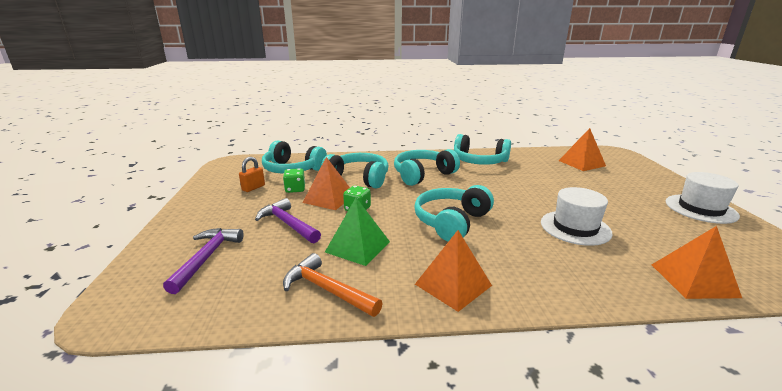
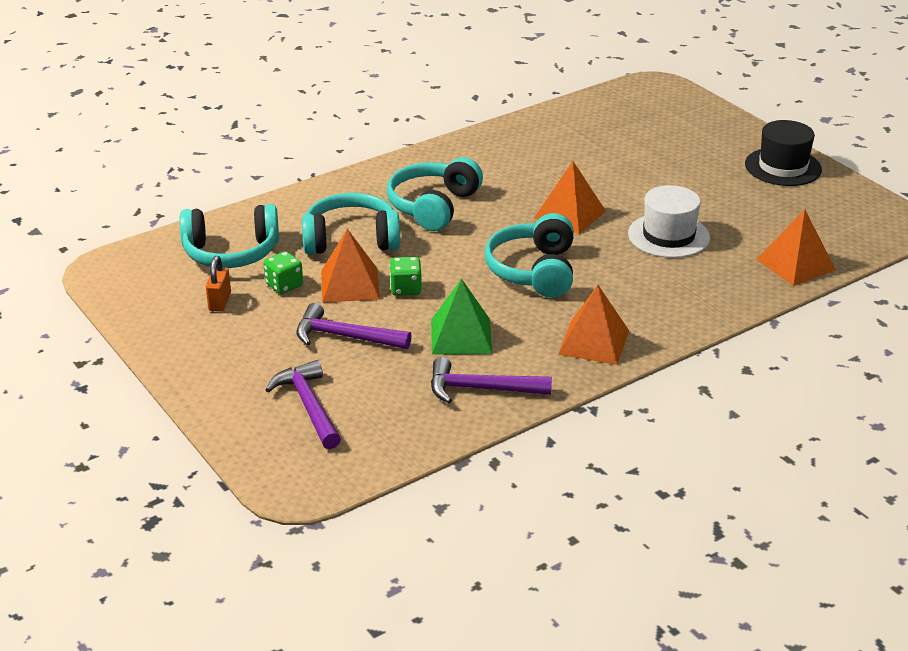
camera: 30 degrees left, 10 degrees up
orange hammer [283,253,383,317] -> purple hammer [431,357,552,403]
turquoise headphones [454,134,511,165] -> none
orange pyramid [559,128,606,171] -> orange pyramid moved to [534,161,606,234]
white hat [666,172,740,224] -> black hat [745,120,822,186]

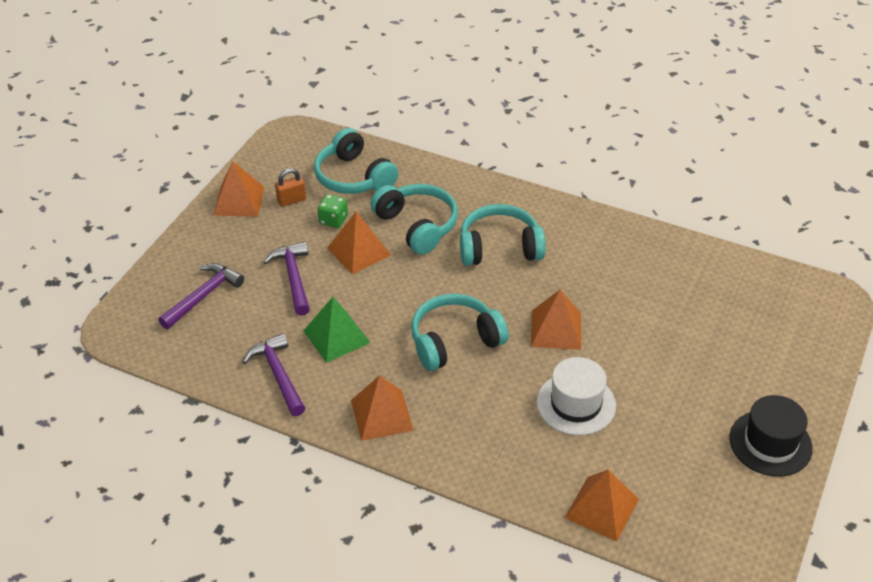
camera: 60 degrees right, 10 degrees up
green dice [390,257,422,296] -> none
none -> orange pyramid [213,161,264,217]

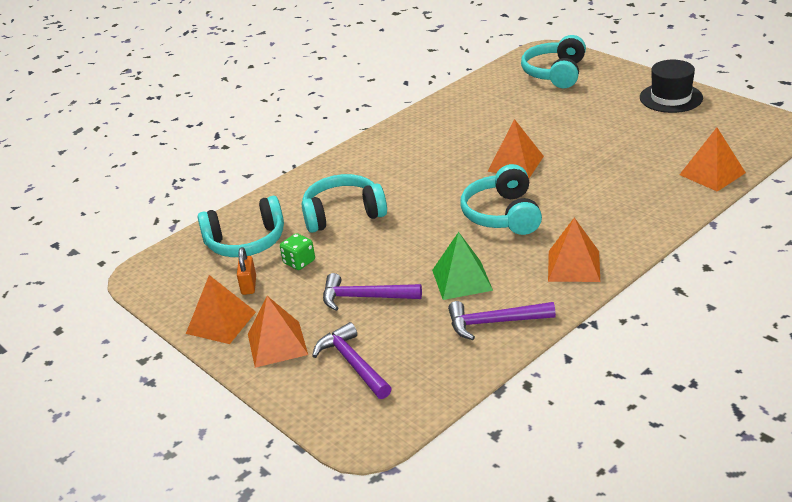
camera: 65 degrees left, 10 degrees down
orange pyramid [327,211,391,274] -> orange pyramid moved to [248,296,308,368]
turquoise headphones [460,204,546,266] -> turquoise headphones moved to [521,35,586,88]
white hat [537,357,616,436] -> none

